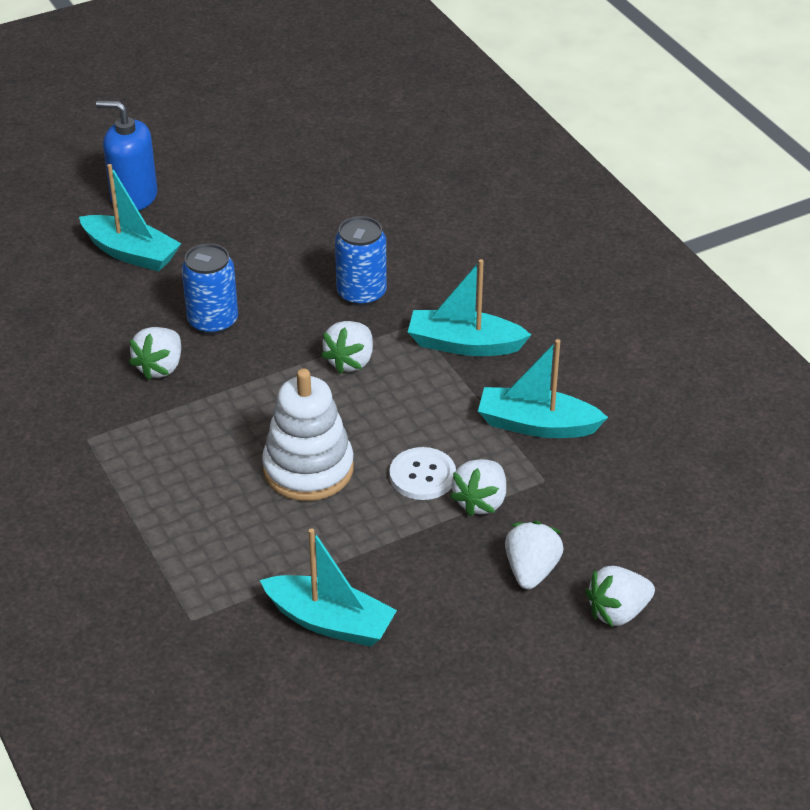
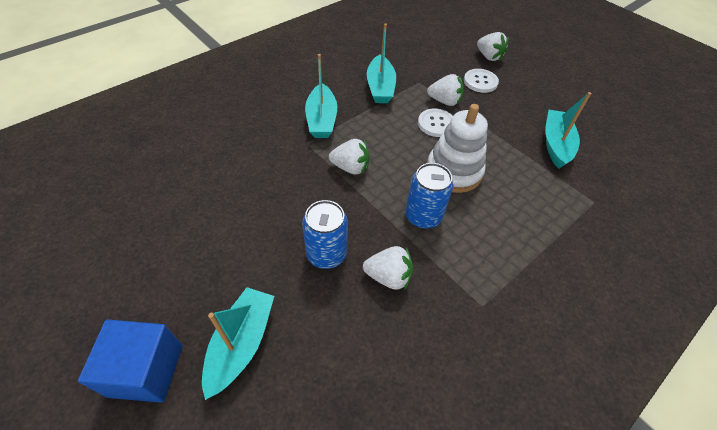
camera: 105 degrees left, 10 degrees up
blue soap dispenser [96,100,158,211] -> blue cube [78,319,182,403]
blue can [335,216,387,306] -> blue can moved to [405,163,453,229]
white strawberry [505,521,564,589] -> white button [464,69,499,93]

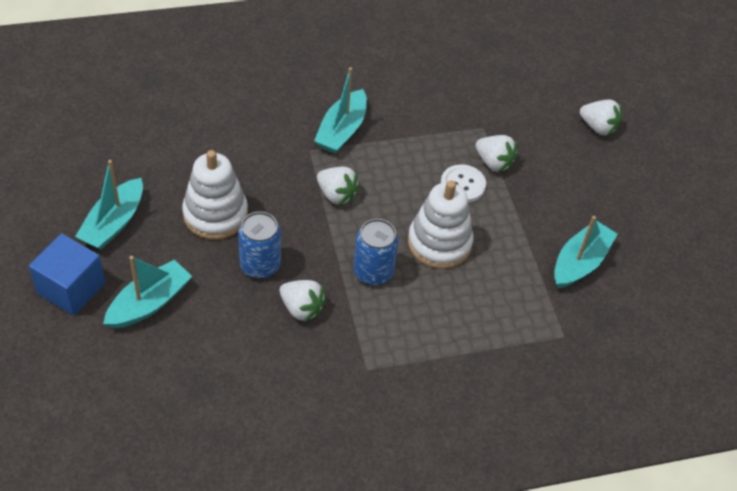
camera: 25 degrees right, 0 degrees up
turquoise boat [367,23,396,103] -> turquoise boat moved to [75,160,143,250]
white button [464,69,499,93] -> none
white strawberry [477,32,509,61] -> white strawberry turned 45 degrees counterclockwise [580,99,622,135]
none -> white stacking toy [182,150,248,240]

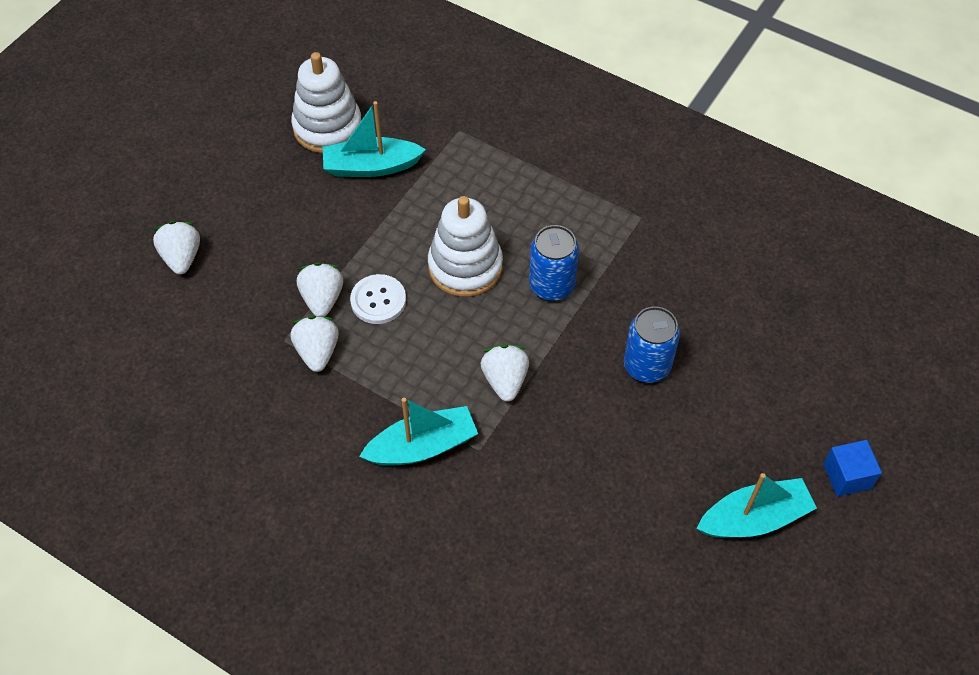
camera: 130 degrees left, 5 degrees up
blue cube [29,234,105,315] -> blue cube [823,440,882,497], size x0.64
turquoise boat [103,256,192,329] -> none
white stacking toy [182,150,248,240] -> white stacking toy moved to [291,52,362,153]
white strawberry [280,280,326,323] -> white strawberry moved to [290,316,339,372]

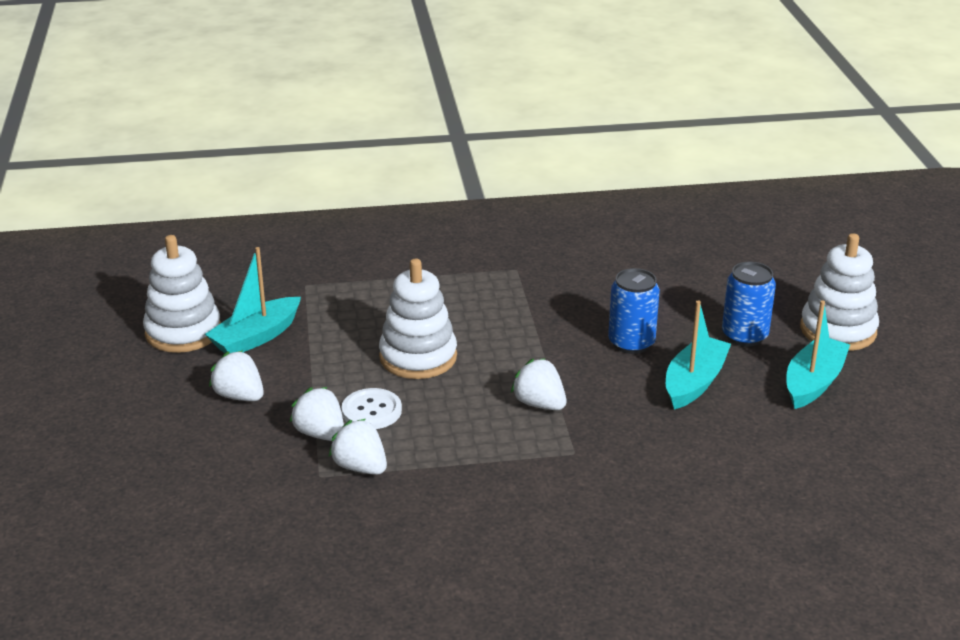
camera: 40 degrees left, 25 degrees down
white strawberry [153,221,200,274] -> white strawberry moved to [209,351,264,401]
turquoise boat [359,398,478,466] -> turquoise boat moved to [666,301,731,410]
blue can [529,225,579,301] -> blue can moved to [722,262,776,347]
blue cube [823,440,882,497] -> white stacking toy [800,233,879,351]

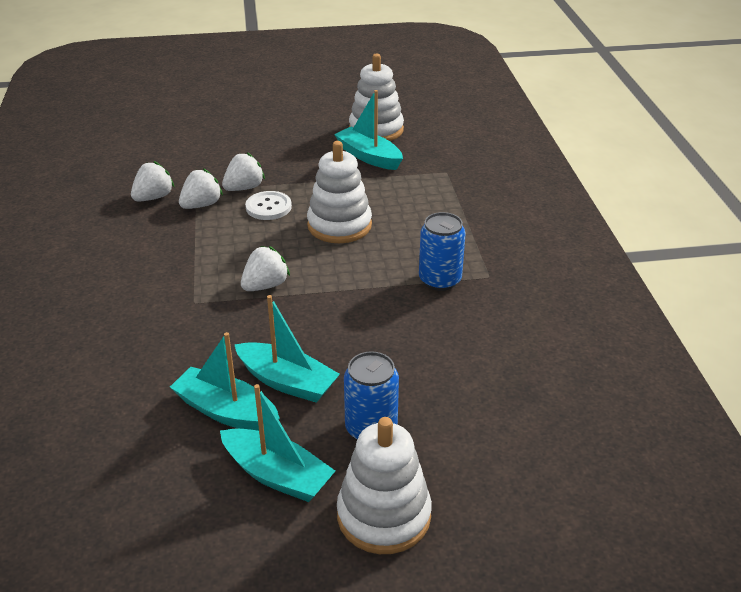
camera: 90 degrees right, 5 degrees up
white strawberry [209,351,264,401] -> white strawberry moved to [131,161,174,202]
blue can [608,268,660,354] -> blue can moved to [419,212,466,291]
none -> turquoise boat [170,332,280,431]

